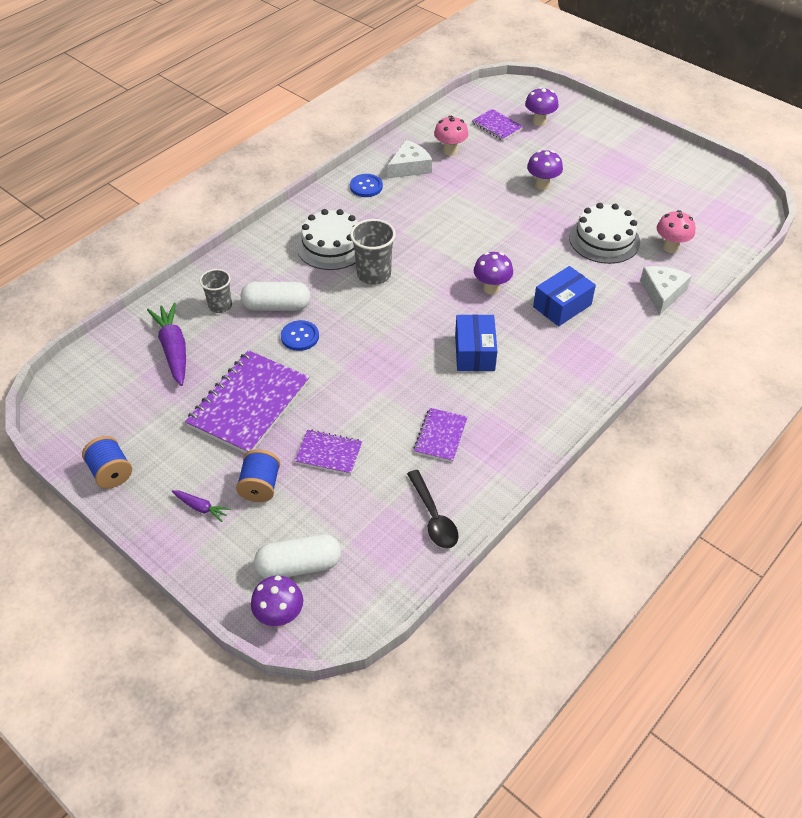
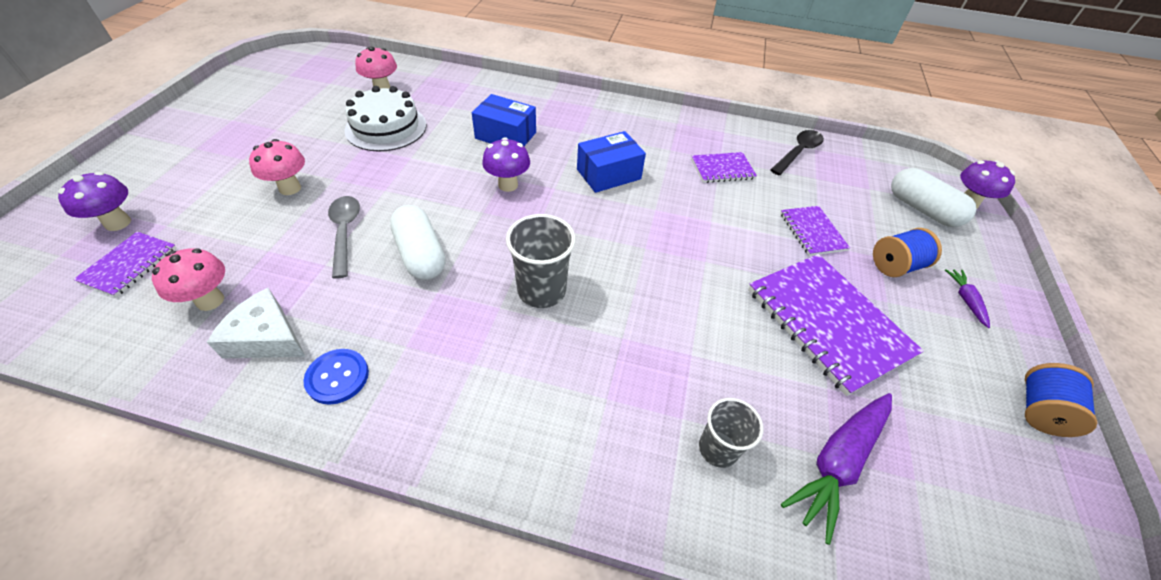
camera: 120 degrees left, 0 degrees up
purple notebook [185,350,310,453] -> purple notebook turned 60 degrees clockwise [748,254,924,396]
white capsule [241,282,311,311] -> white capsule moved to [390,205,446,280]
blue button [281,320,319,351] -> none
white cake [297,209,358,270] -> none
purple mushroom [527,150,563,190] -> pink mushroom [249,139,305,195]
white cheese [640,266,692,315] -> none
none -> grey spoon [328,196,360,278]

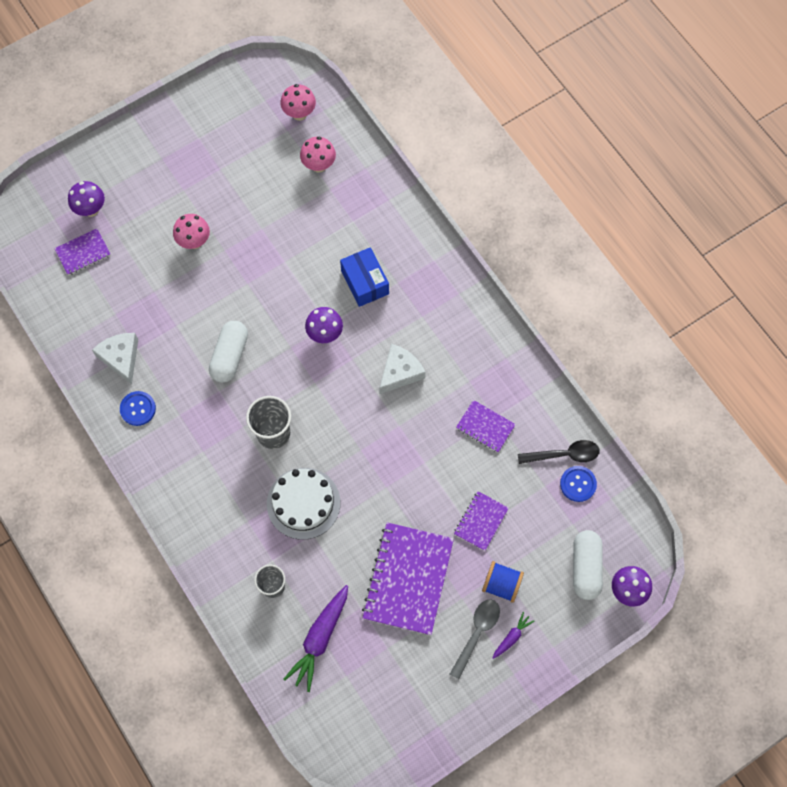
camera: 45 degrees right, 20 degrees up
pink mushroom [152,248,225,311] -> pink mushroom moved to [280,84,316,121]
grey spoon [328,196,360,278] -> grey spoon moved to [450,600,500,679]
white cake [344,86,426,152] -> white cake moved to [267,468,340,540]
blue box [577,131,646,193] -> white cheese [379,344,426,394]
purple carrot [781,393,892,545] -> purple carrot turned 60 degrees counterclockwise [283,585,348,692]
blue spool [1025,363,1097,437] -> none
none -> blue button [560,466,597,502]

